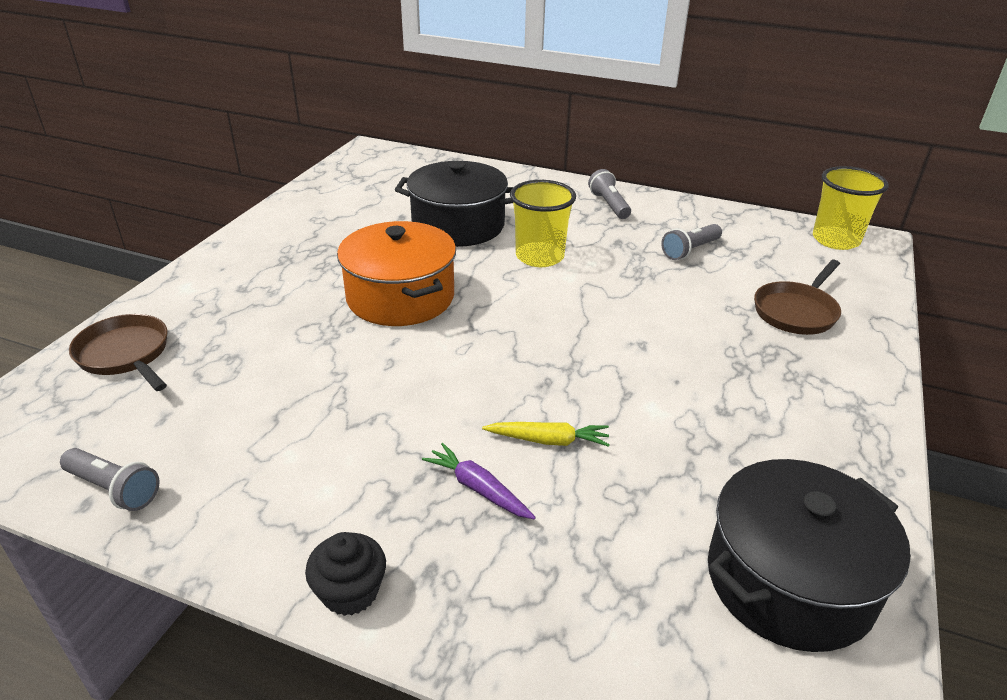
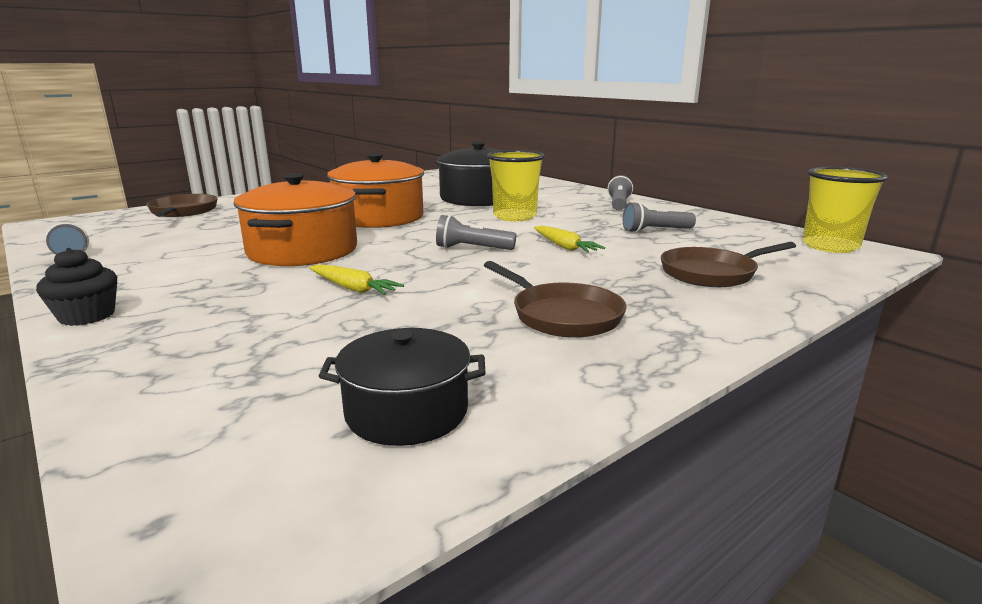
camera: 30 degrees right, 15 degrees down
purple carrot [422,443,536,519] -> none
black pot [708,459,911,652] -> black pot [319,328,486,446], size x0.61
none -> orange pot [234,173,357,266]
none -> grey flashlight [436,215,516,250]
none -> brown pan [484,261,627,338]
none -> yellow carrot [534,226,605,253]

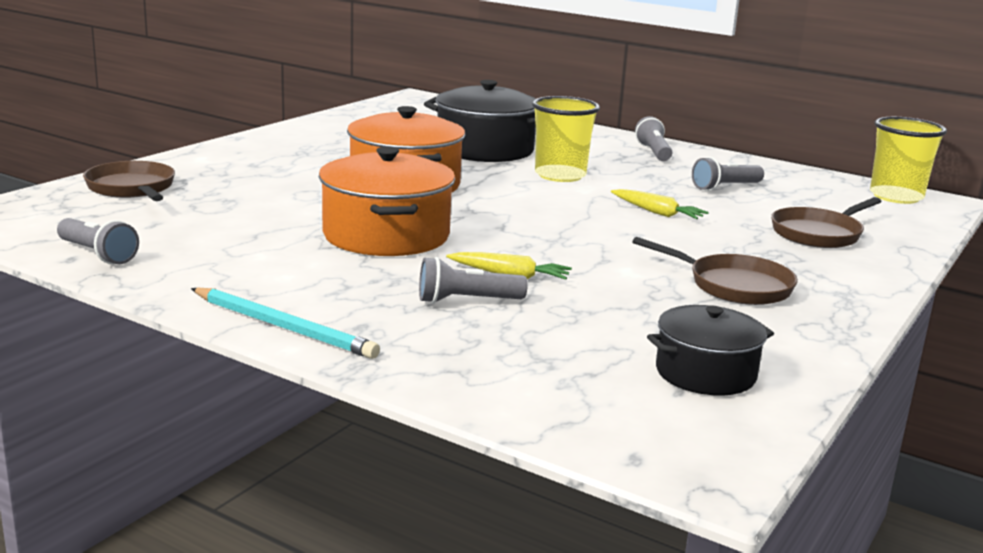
camera: 20 degrees left, 0 degrees up
black cupcake [36,248,117,326] -> turquoise pencil [191,288,380,359]
grey flashlight [436,215,516,250] -> grey flashlight moved to [419,257,528,304]

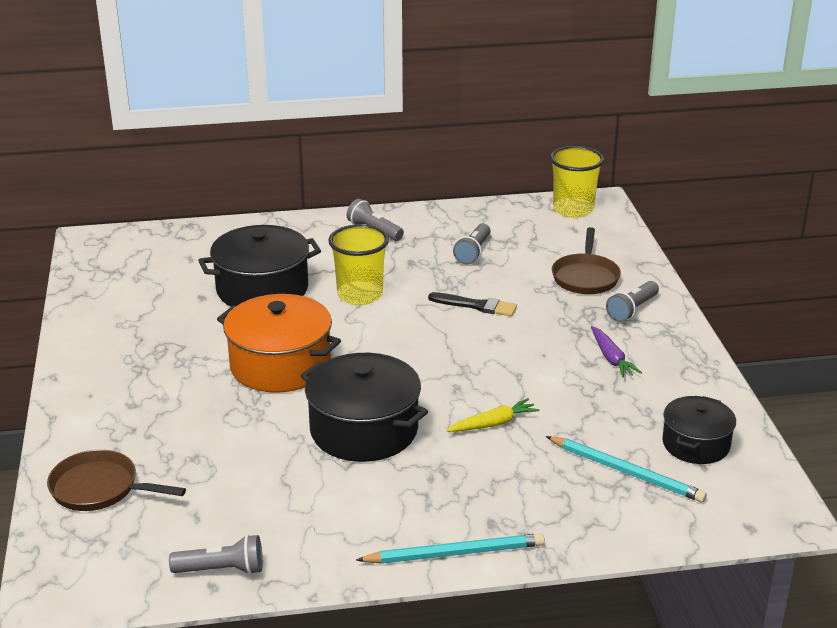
camera: 40 degrees left, 10 degrees up
orange pot [319,147,455,256] -> black pot [301,353,428,462]
grey flashlight [419,257,528,304] -> grey flashlight moved to [606,281,659,322]
yellow carrot [611,189,709,219] -> black brush [428,292,517,316]
brown pan [632,237,798,305] -> purple carrot [591,326,642,378]
none -> turquoise pencil [546,436,707,503]

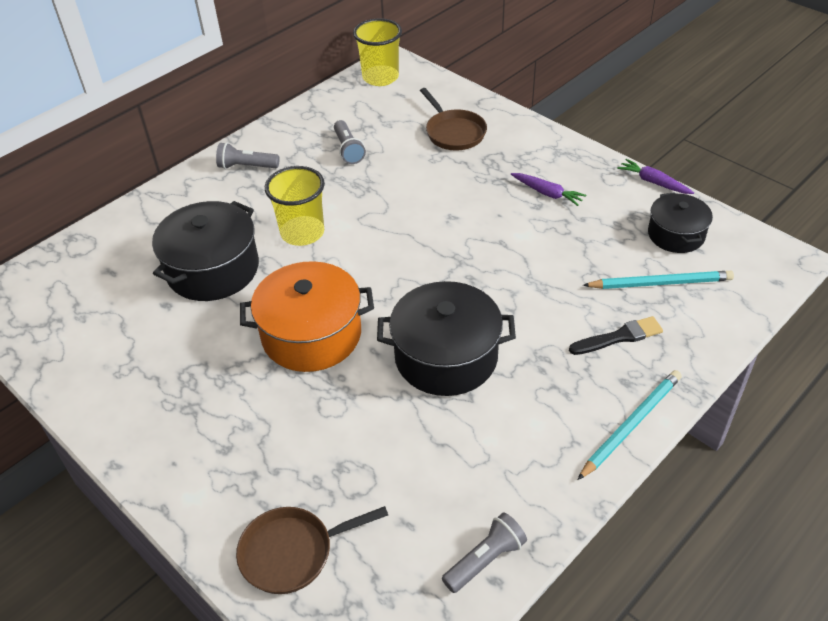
camera: 35 degrees left, 15 degrees up
black brush [428,292,517,316] -> black brush moved to [569,316,663,355]
yellow carrot [446,398,540,432] -> none
grey flashlight [606,281,659,322] -> none
none -> purple carrot [617,159,694,194]

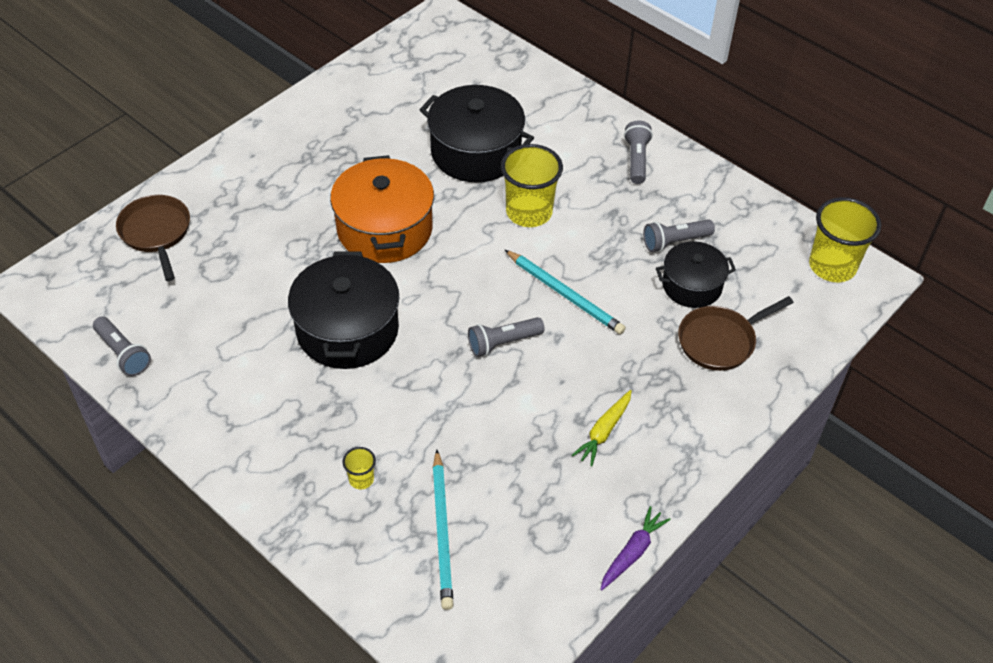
camera: 85 degrees right, 5 degrees up
purple carrot [511,173,586,206] -> yellow carrot [572,390,632,466]
black brush [569,316,663,355] -> yellow cup [342,447,376,489]
turquoise pencil [578,370,682,480] -> turquoise pencil moved to [505,250,626,334]
black pot [648,192,713,253] -> black pot moved to [656,241,736,308]
none -> grey flashlight [468,317,545,357]

